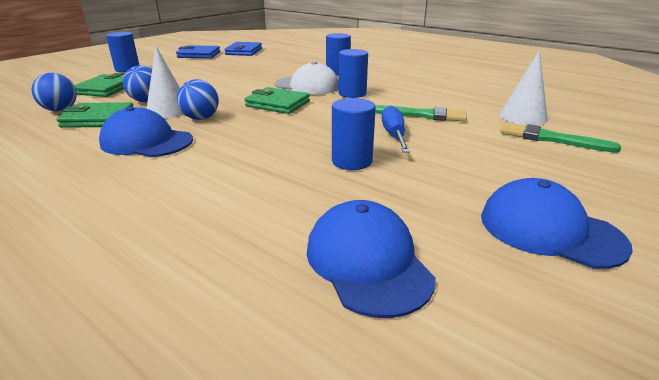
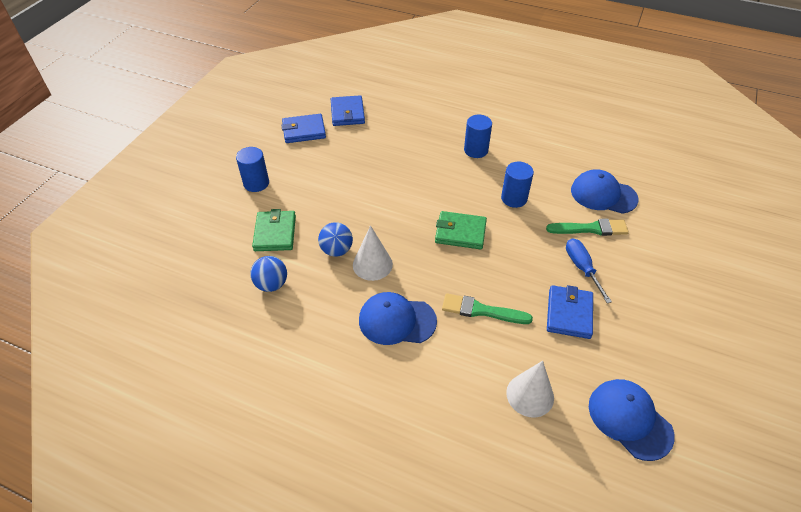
camera: 15 degrees left, 20 degrees up
green wallet [56,102,133,128] -> none
blue ball [177,79,219,120] -> none
white cap [275,61,339,95] -> none
blue cylinder [332,98,376,170] -> blue wallet [547,285,593,339]
blue cap [481,178,633,269] -> blue cap moved to [571,169,638,214]
white cone [499,50,548,125] -> white cone moved to [506,361,554,418]
green brush [500,122,621,153] -> green brush moved to [442,293,533,324]

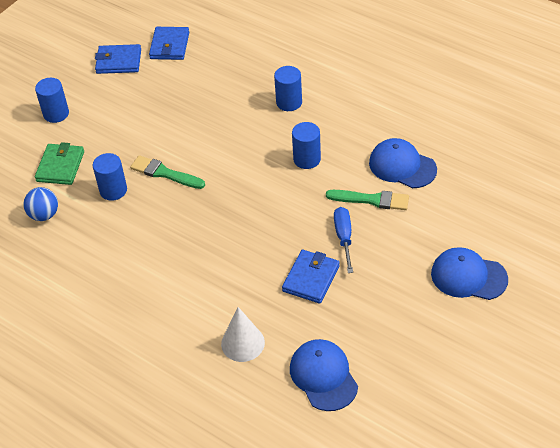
camera: 15 degrees right, 0 degrees up
blue ball [318,222,353,257] -> blue cylinder [93,153,127,201]
white cone [353,225,393,281] -> none
blue cap [359,292,437,345] -> blue cap moved to [431,247,508,300]
green wallet [435,211,487,249] -> none
green brush [442,293,533,324] -> green brush moved to [130,155,205,189]

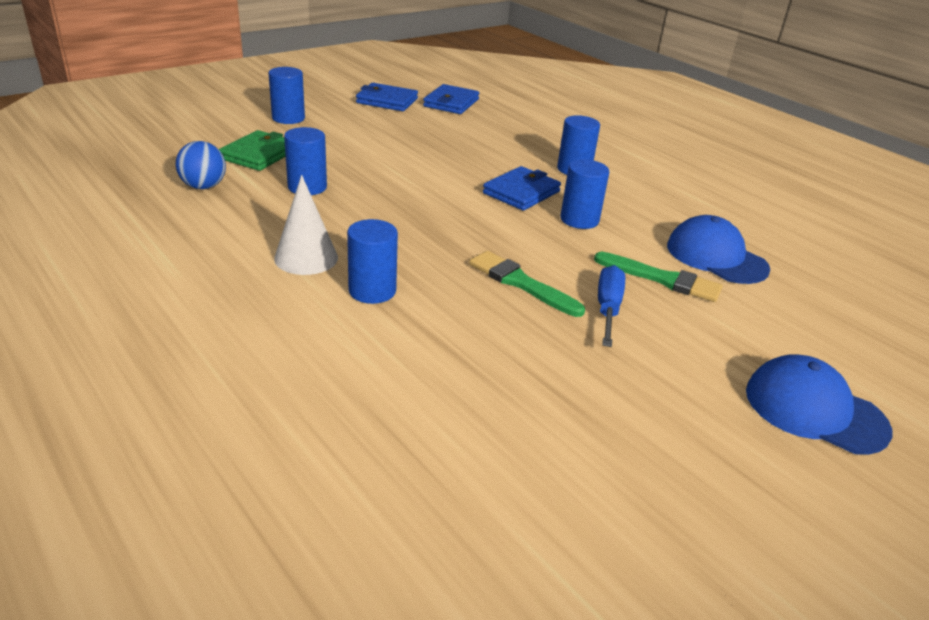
camera: 10 degrees right, 15 degrees down
green brush [130,155,205,189] -> green brush moved to [469,251,585,317]
white cone [221,307,265,362] -> white cone moved to [274,175,338,275]
blue wallet [282,250,340,304] -> blue wallet moved to [483,166,561,211]
blue cap [290,339,358,411] -> none
none -> blue cylinder [347,219,398,304]

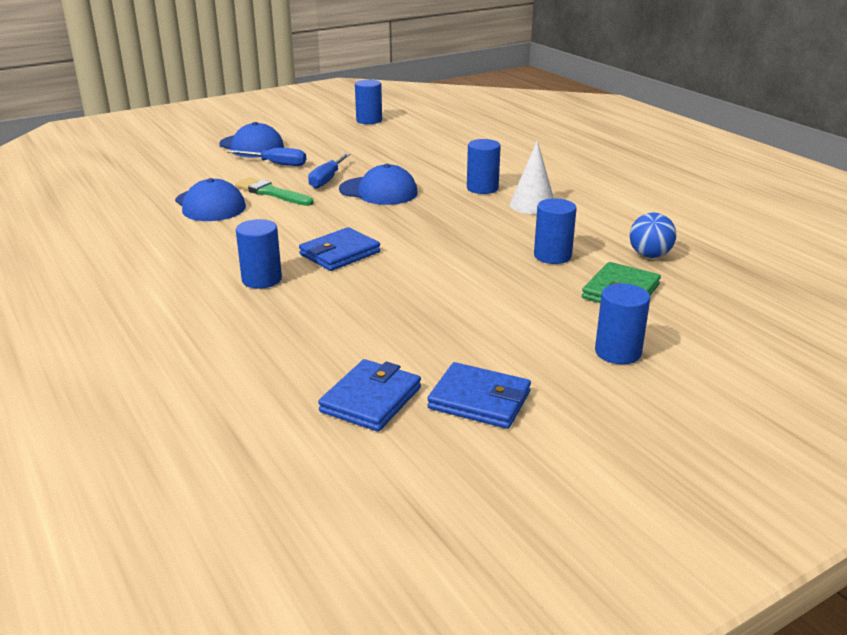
camera: 170 degrees left, 5 degrees down
green brush [469,251,585,317] -> blue cap [339,164,418,205]
blue cylinder [560,159,609,229] -> blue cylinder moved to [355,80,382,124]
none -> blue screwdriver [228,148,306,166]

